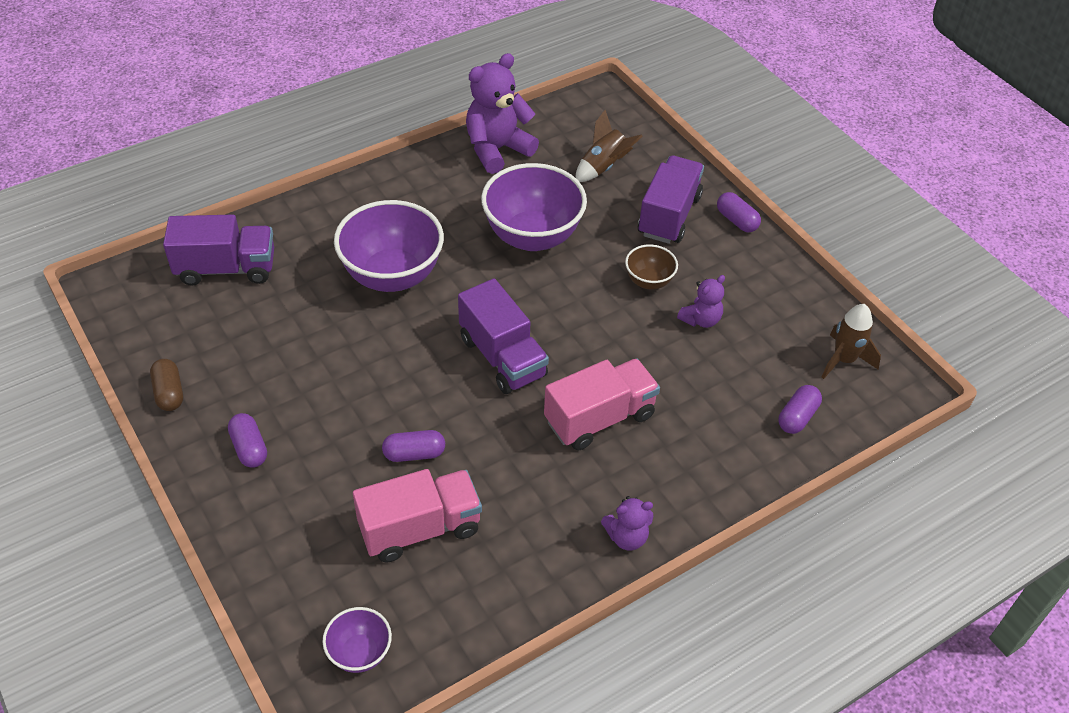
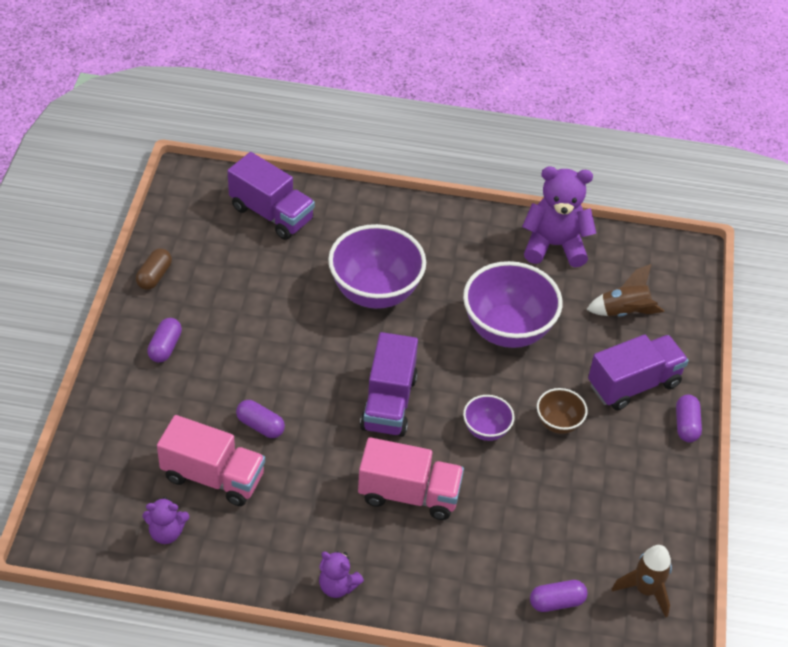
camera: 40 degrees right, 0 degrees up
purple bowl [322,607,392,673] -> purple bowl moved to [463,395,515,441]
purple teddy bear [677,275,725,328] -> purple teddy bear moved to [143,497,189,544]

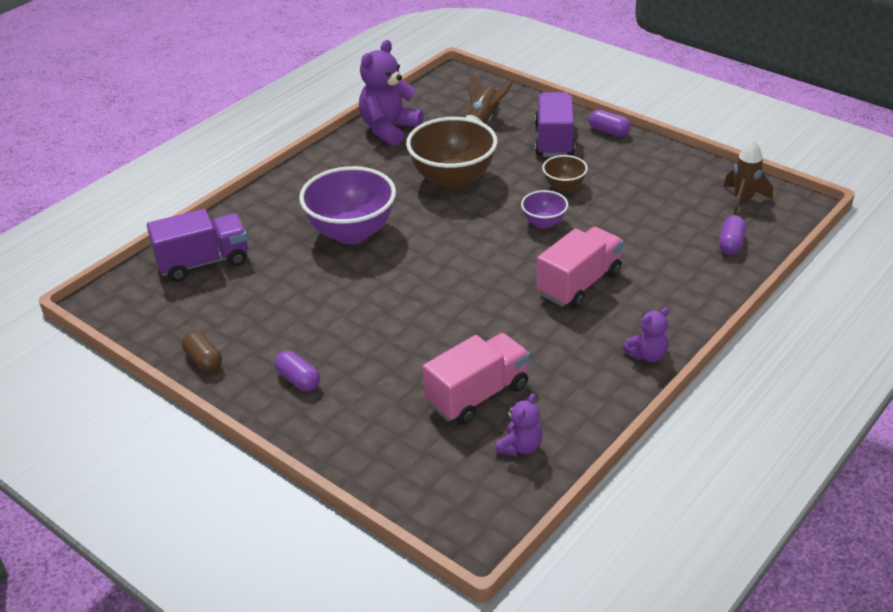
camera: 55 degrees left, 10 degrees down
purple capsule [236,400,285,438] -> none
purple truck [360,332,418,437] -> none
purple bowl [463,261,563,348] -> brown bowl [406,117,497,190]

